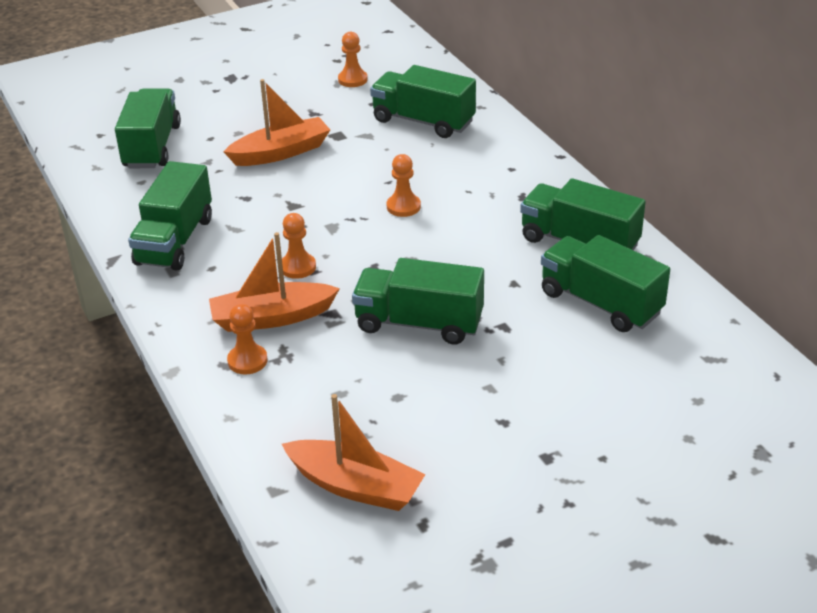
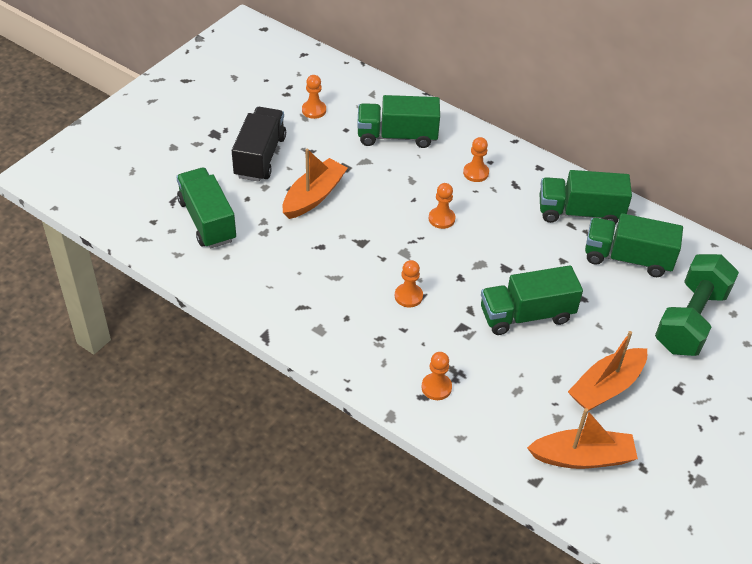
camera: 30 degrees left, 10 degrees up
green truck [128,161,212,271] -> none
orange boat [209,232,340,332] -> orange boat moved to [568,331,647,411]
none -> black truck [232,107,286,182]
none -> orange pawn [463,137,489,182]
none -> green dumbbell [655,254,739,356]

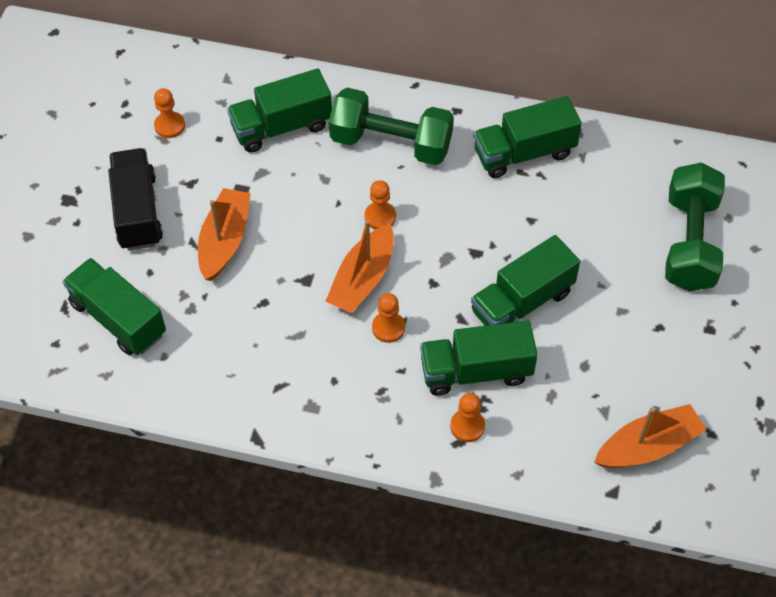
camera: 20 degrees left, 10 degrees up
orange pawn [463,137,489,182] -> green dumbbell [329,88,454,165]
orange boat [568,331,647,411] -> orange boat moved to [325,220,394,313]
green truck [585,213,683,277] -> green truck moved to [420,320,538,396]

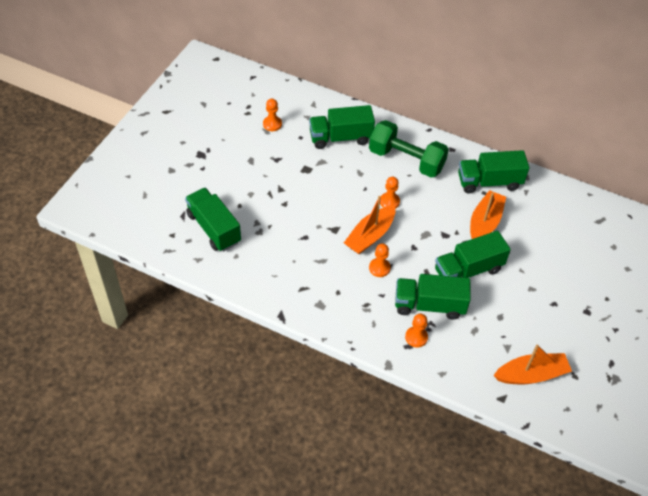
camera: 10 degrees right, 5 degrees down
black truck [108,148,163,250] -> none
orange boat [198,188,251,281] -> orange boat moved to [470,190,506,239]
green dumbbell [665,162,725,291] -> none

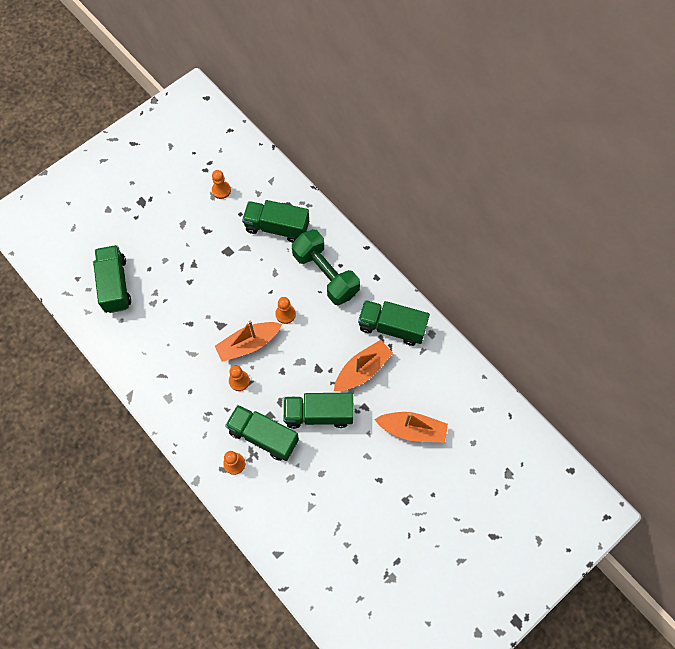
camera: 25 degrees right, 15 degrees up
orange boat [493,345,572,384] -> orange boat moved to [374,412,448,443]

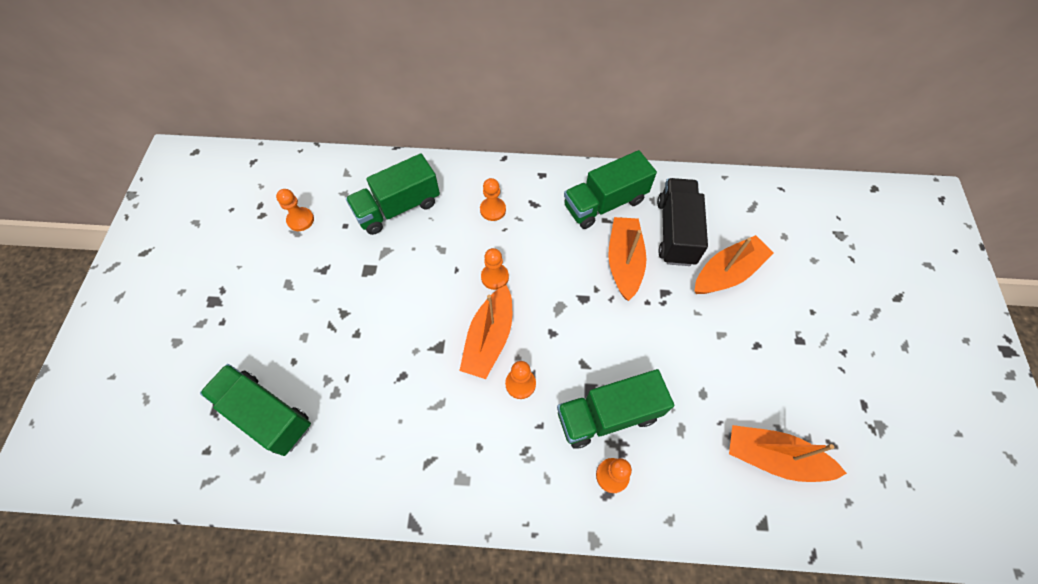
camera: 45 degrees left, 5 degrees down
green truck [283,393,354,429] -> none
green dumbbell [292,229,360,305] -> orange pawn [480,178,506,221]
none -> black truck [657,178,708,266]
none -> orange boat [729,425,847,482]

